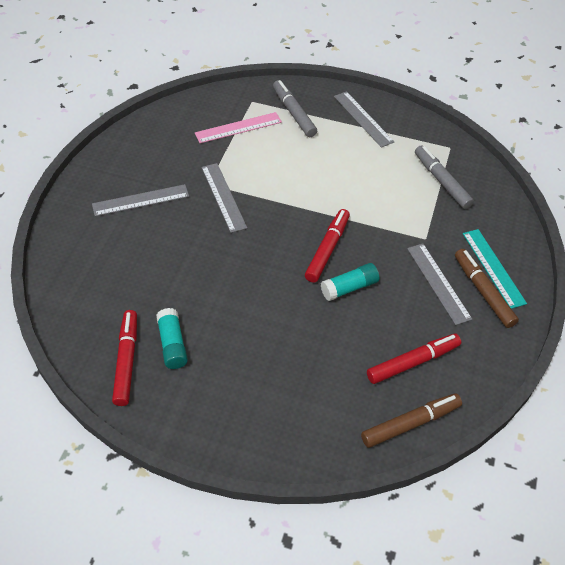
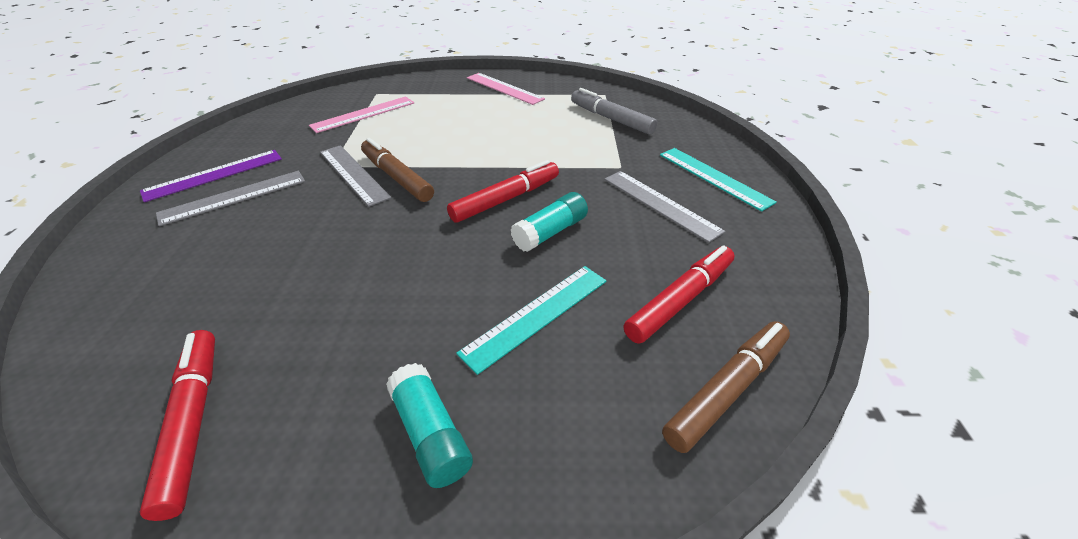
camera: 15 degrees left, 10 degrees down
turquoise glue stick [156,308,188,369] -> turquoise glue stick moved to [386,363,473,488]
grey marker [273,80,317,137] -> none
red marker [305,209,350,283] -> red marker turned 45 degrees clockwise [447,160,559,223]
grey ruler [334,91,394,148] -> pink ruler [467,73,545,105]
brown marker [455,249,519,328] -> brown marker moved to [361,138,434,202]
none -> purple ruler [140,150,282,202]
none -> turquoise ruler [456,266,606,375]

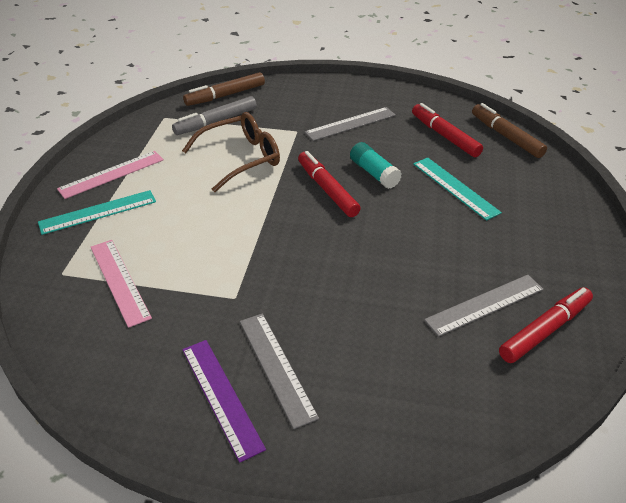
camera: 80 degrees left, 0 degrees up
red marker [140,330,215,521] -> red marker turned 150 degrees clockwise [499,287,593,363]
grey ruler [320,145,391,207] -> grey ruler moved to [424,275,544,337]
brown marker [361,138,434,202] -> brown marker moved to [183,72,265,106]
turquoise glue stick [386,363,473,488] -> none
turquoise ruler [660,148,777,212] -> turquoise ruler moved to [38,190,156,235]
none -> brown glasses [182,112,280,192]

